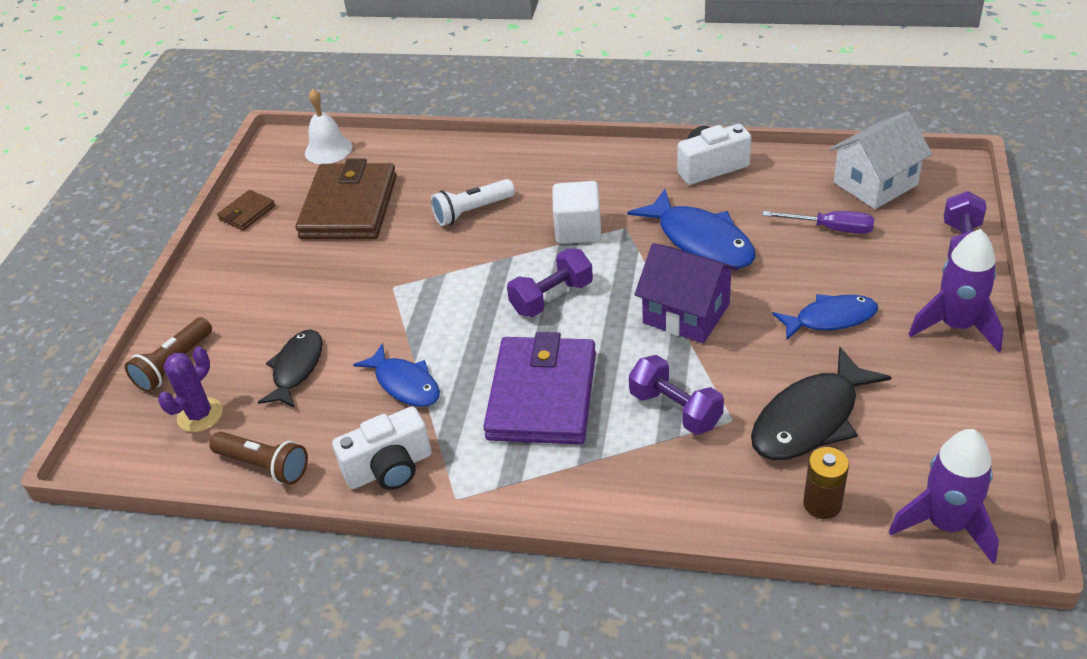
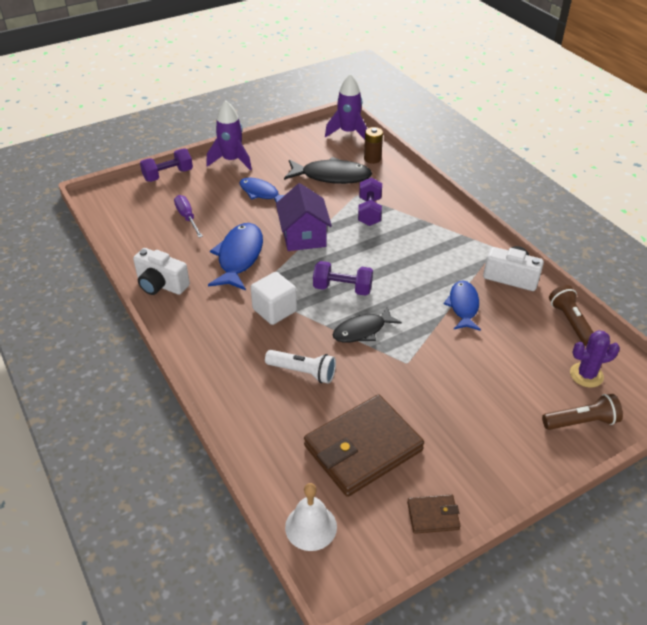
camera: 135 degrees left, 0 degrees up
black fish [258,330,322,408] -> black fish moved to [332,306,402,343]
purple wallet [483,332,596,445] -> none
white house [830,111,932,209] -> none

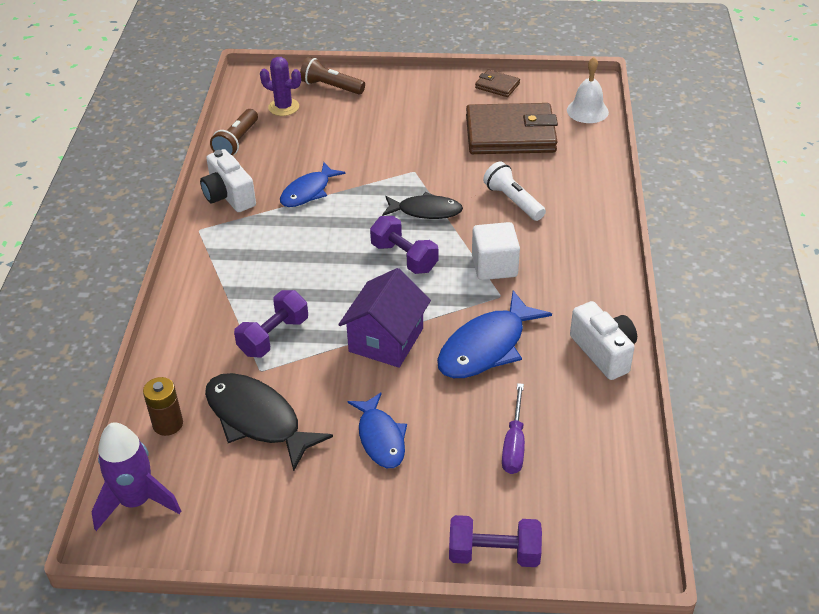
camera: 145 degrees left, 0 degrees up
purple rocket [206,101,252,171] -> none

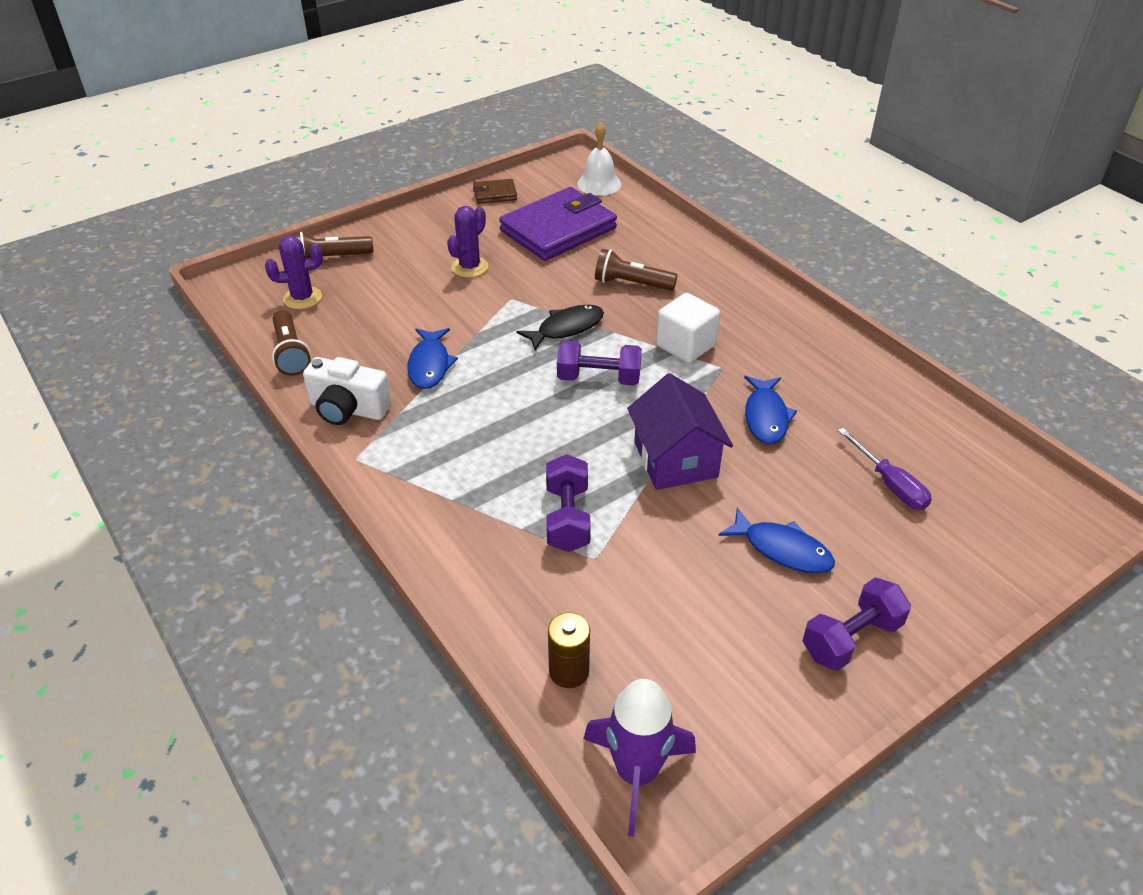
camera: 40 degrees left, 0 degrees up
black fish [205,373,333,471] -> none
blue fish [437,290,552,378] -> blue fish [744,376,797,444], size x0.66
purple dumbbell [449,515,542,567] -> purple dumbbell moved to [803,578,911,671]
brown wallet [466,103,558,154] -> purple wallet [499,187,617,261]
white flashlight [483,161,546,221] -> brown flashlight [595,249,678,291]
white camera [570,301,637,380] -> none
none -> purple cactus [447,206,488,278]

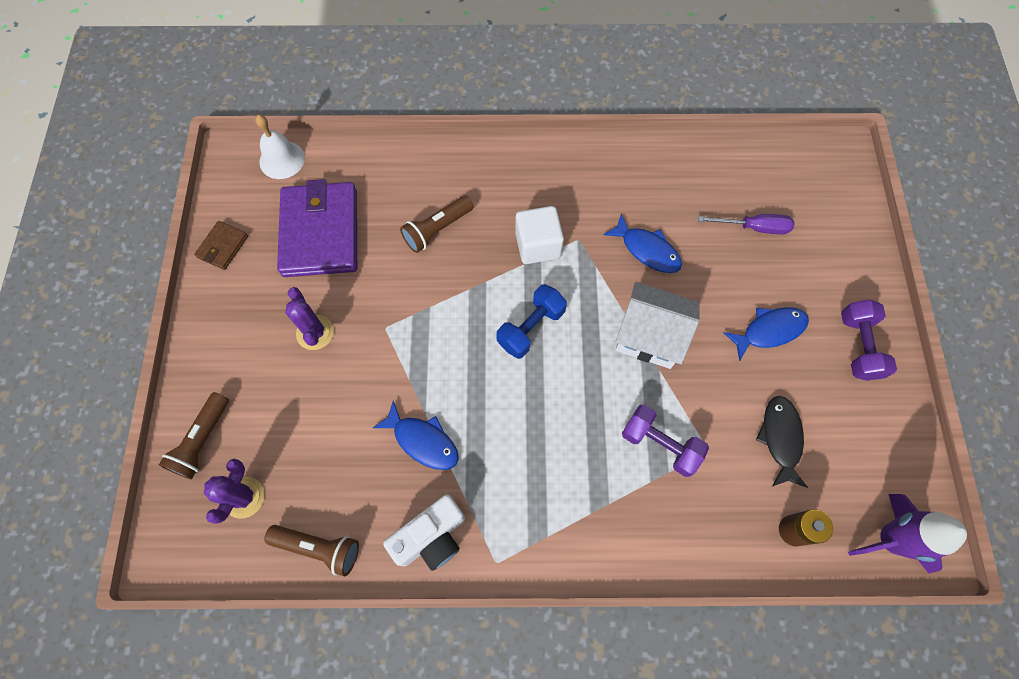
camera: 55 degrees left, 25 degrees up
black fish [516,305,604,351] -> black fish moved to [756,396,808,488]
purple dumbbell [557,340,642,386] -> blue dumbbell [496,284,567,359]
purple house [627,373,733,490] -> white house [615,282,700,369]

